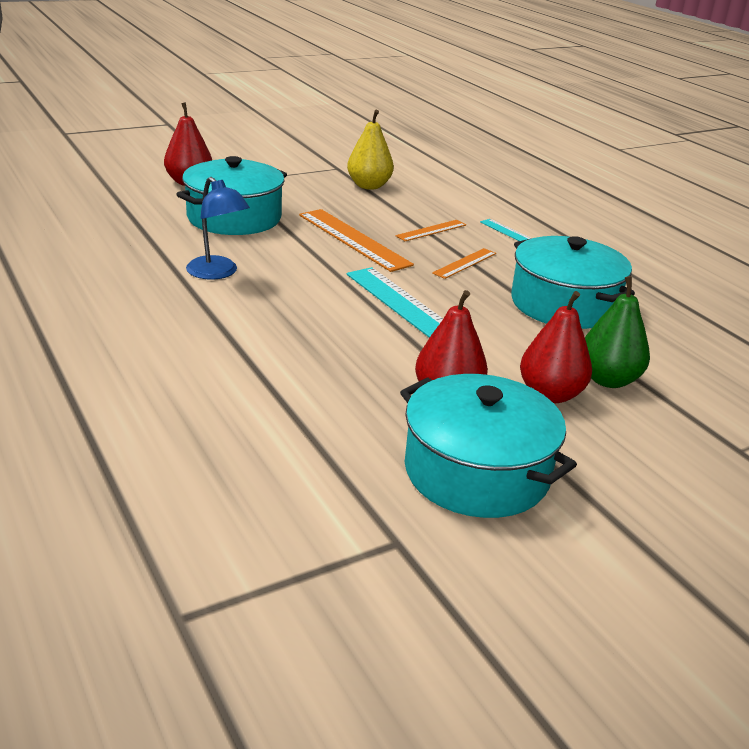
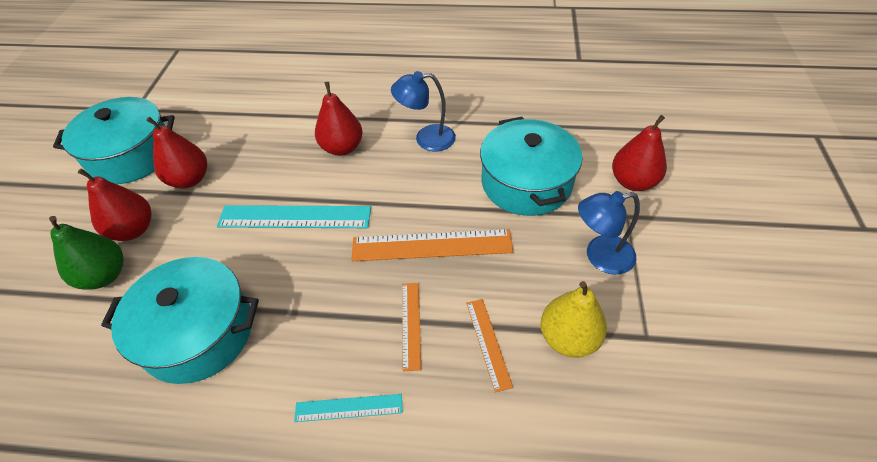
camera: 130 degrees right, 20 degrees up
orange ruler [432,248,496,279] -> orange ruler moved to [466,299,513,393]
none -> red pear [315,82,363,156]
none -> blue lamp [578,191,640,275]

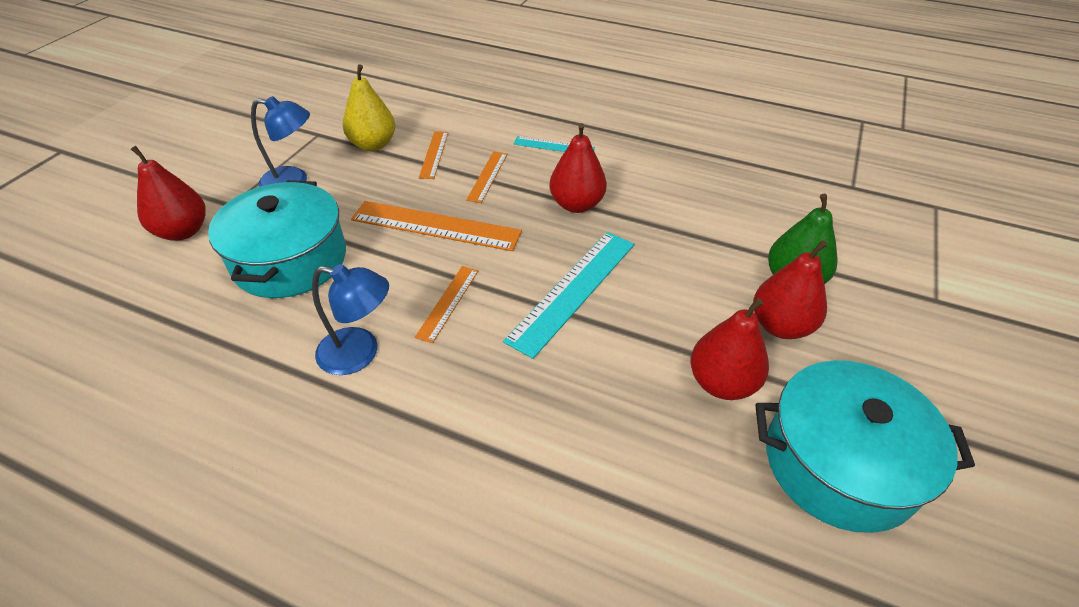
camera: 165 degrees left, 5 degrees down
turquoise pot [101,257,259,384] -> none
turquoise ruler [217,205,371,228] -> turquoise ruler turned 75 degrees counterclockwise [503,232,634,359]
red pear [315,82,363,156] -> red pear moved to [549,123,607,213]
none -> orange ruler [415,266,478,343]

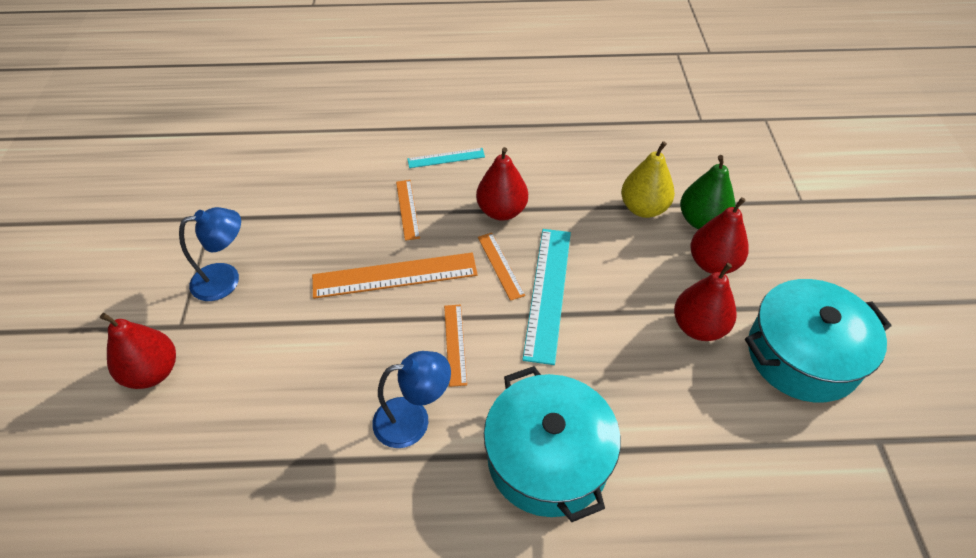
camera: 25 degrees left, 5 degrees up
turquoise pot [208,180,346,298] -> turquoise pot moved to [484,366,621,522]
yellow pear [343,64,395,151] -> yellow pear moved to [621,141,675,218]
orange ruler [419,131,448,179] -> orange ruler moved to [478,233,525,301]

